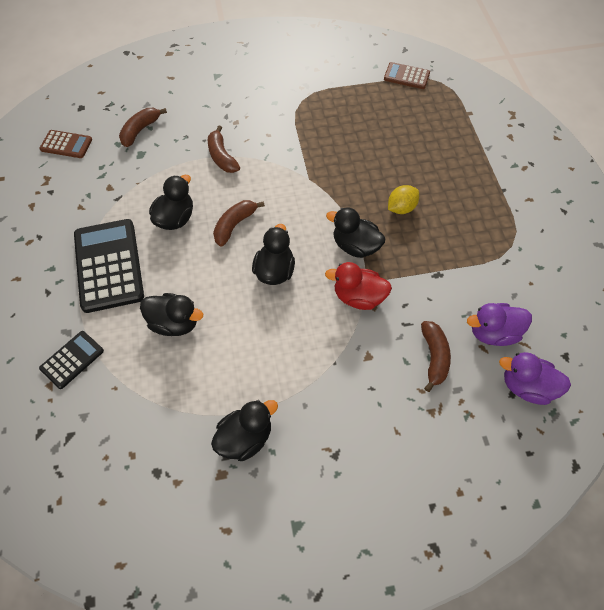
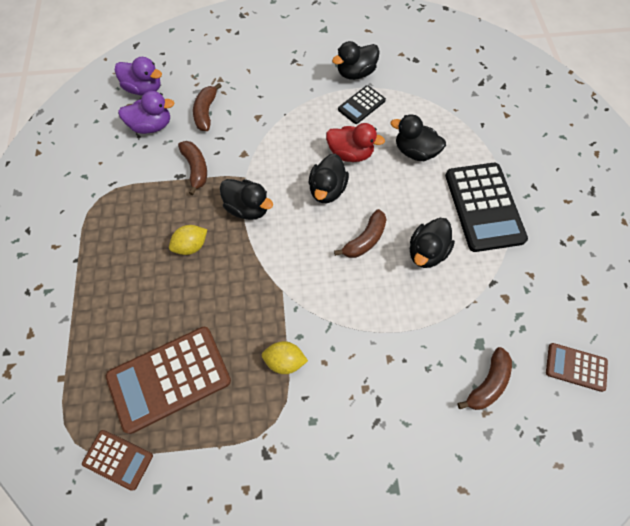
camera: 175 degrees left, 5 degrees up
black calculator [39,331,104,389] -> black calculator moved to [338,85,386,124]
brown banana [208,125,240,173] -> brown banana moved to [178,141,207,195]
red duck [325,262,392,310] -> red duck moved to [326,123,385,162]
none -> brown calculator [106,327,231,434]
none -> yellow lemon [262,341,308,374]

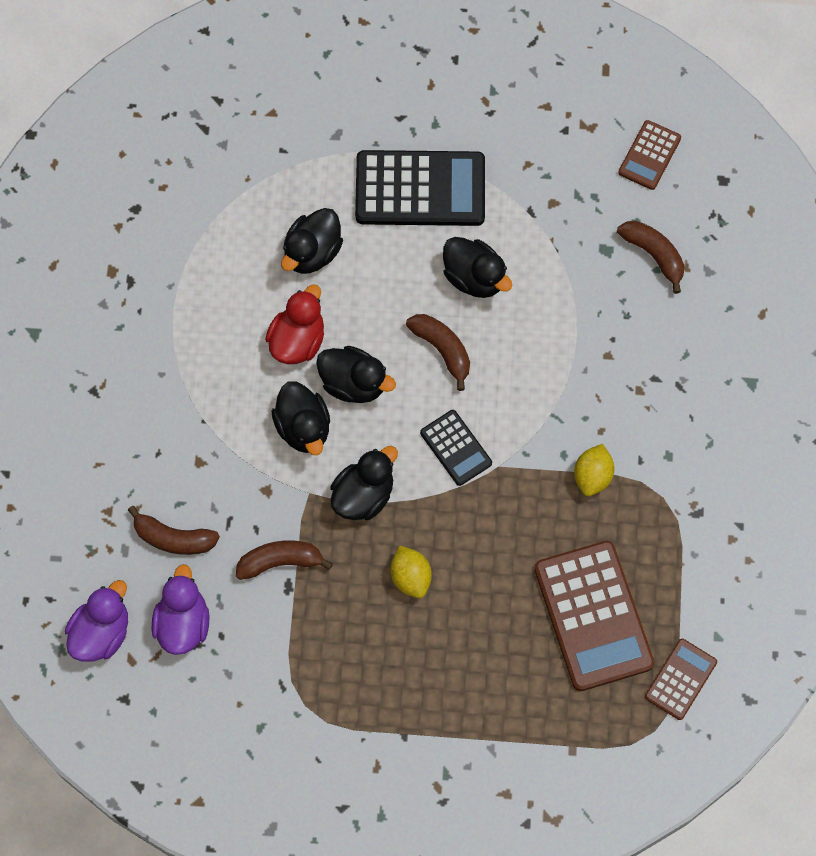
camera: 80 degrees left, 5 degrees up
black duck [332,41,380,80] -> black duck moved to [272,381,330,455]
black calculator [338,85,386,124] -> black calculator moved to [420,410,492,486]

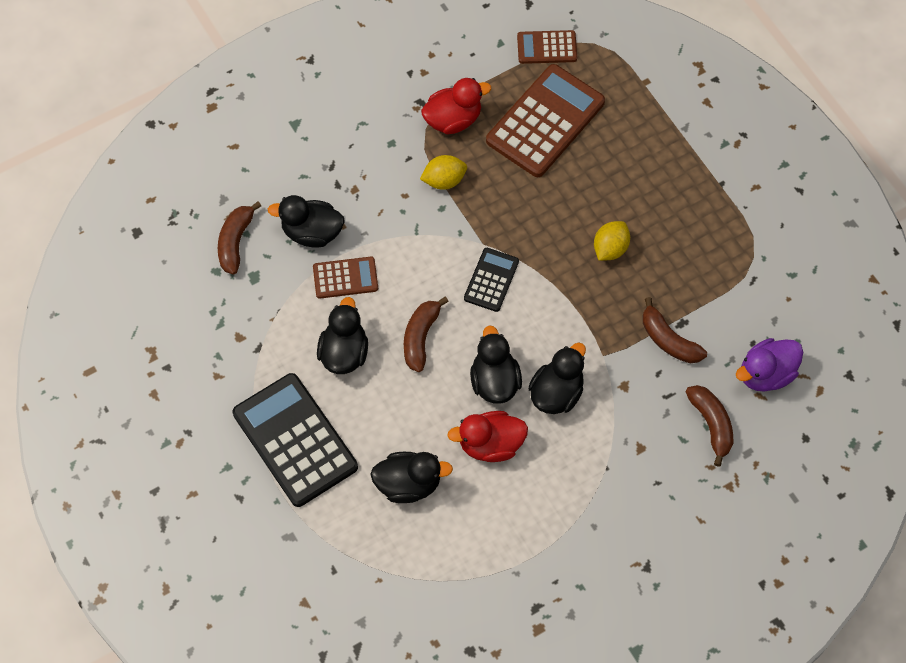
camera: 125 degrees left, 5 degrees down
purple duck [65,580,128,661] -> none
black duck [330,446,398,520] -> black duck moved to [268,195,345,248]
brown calculator [618,120,681,190] -> brown calculator moved to [313,257,378,299]
none -> red duck [421,78,491,134]

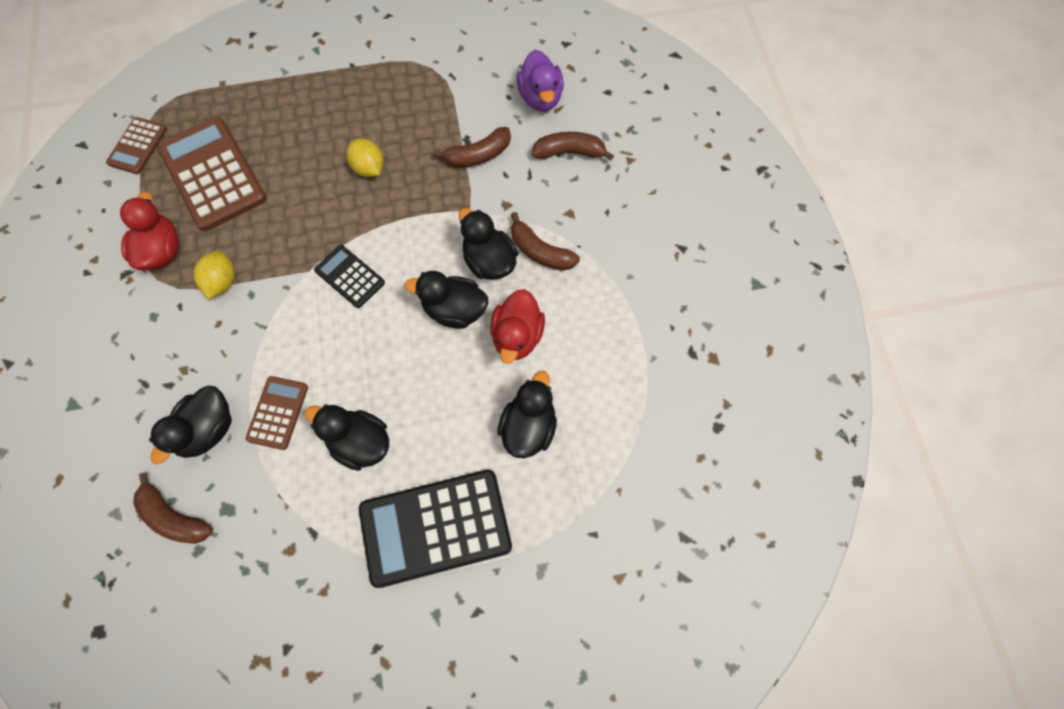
camera: 70 degrees left, 5 degrees up
brown banana [404,297,449,372] -> brown banana moved to [511,212,580,271]

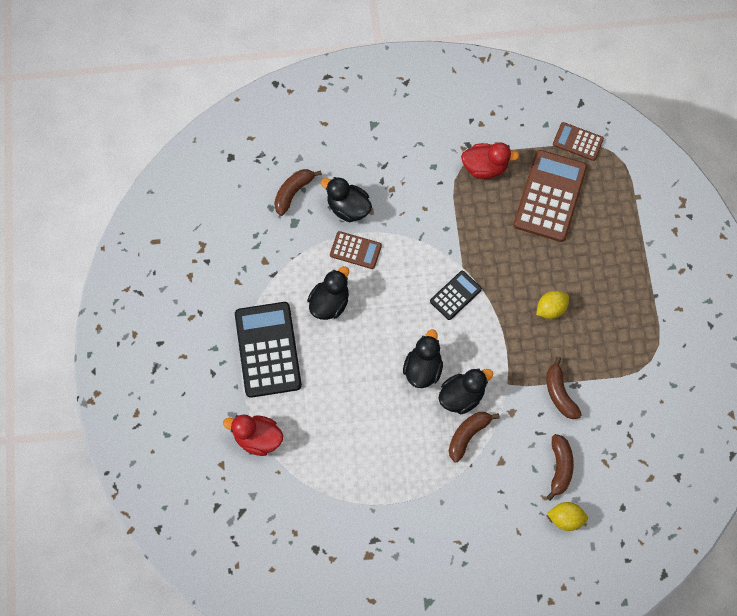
camera: 95 degrees right, 0 degrees up
brown calculator [157,117,267,231] -> brown calculator turned 45 degrees counterclockwise [513,150,587,242]
yellow lemon [193,250,235,299] -> yellow lemon moved to [547,502,588,531]
red duck [490,289,545,364] -> red duck moved to [223,414,283,456]
black duck [497,371,557,458] -> none
purple duck [516,50,564,111] -> none

